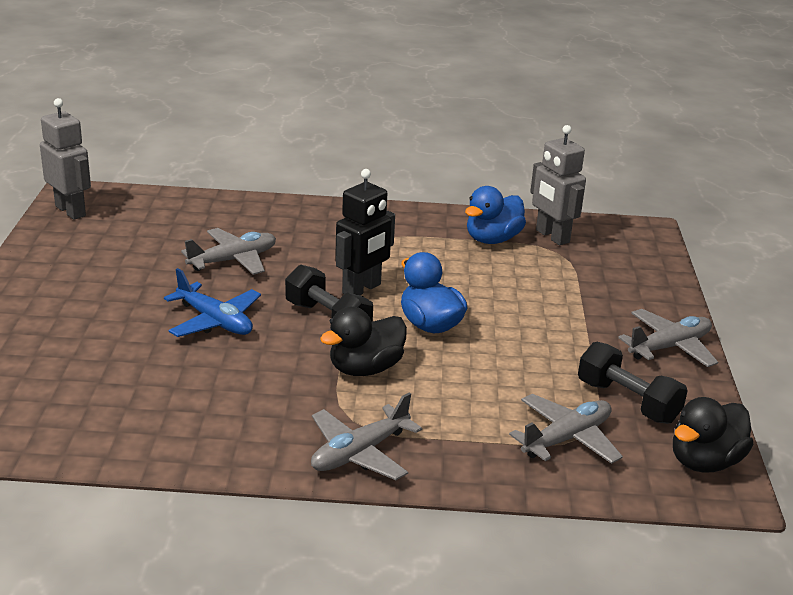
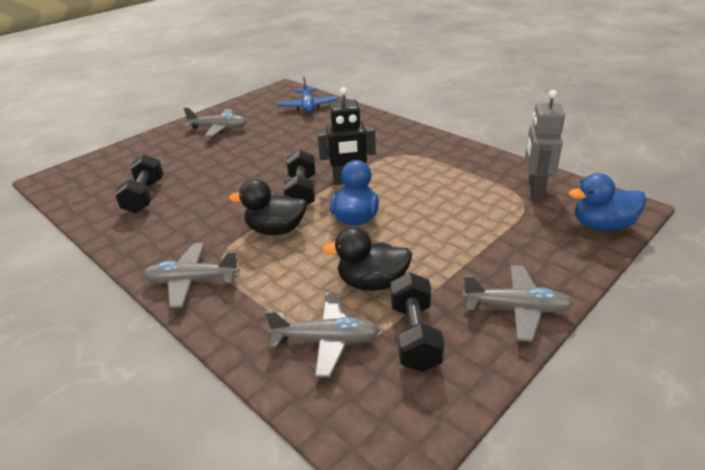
camera: 45 degrees right, 5 degrees up
grey robot [40,98,91,220] -> none
blue plane [164,268,261,337] -> blue plane moved to [278,76,337,113]
grey plane [181,228,276,275] -> grey plane moved to [183,108,247,137]
blue duck [465,186,526,244] -> blue duck moved to [568,173,646,231]
black duck [673,397,753,472] -> black duck moved to [322,227,412,291]
none -> black dumbbell [114,154,163,213]

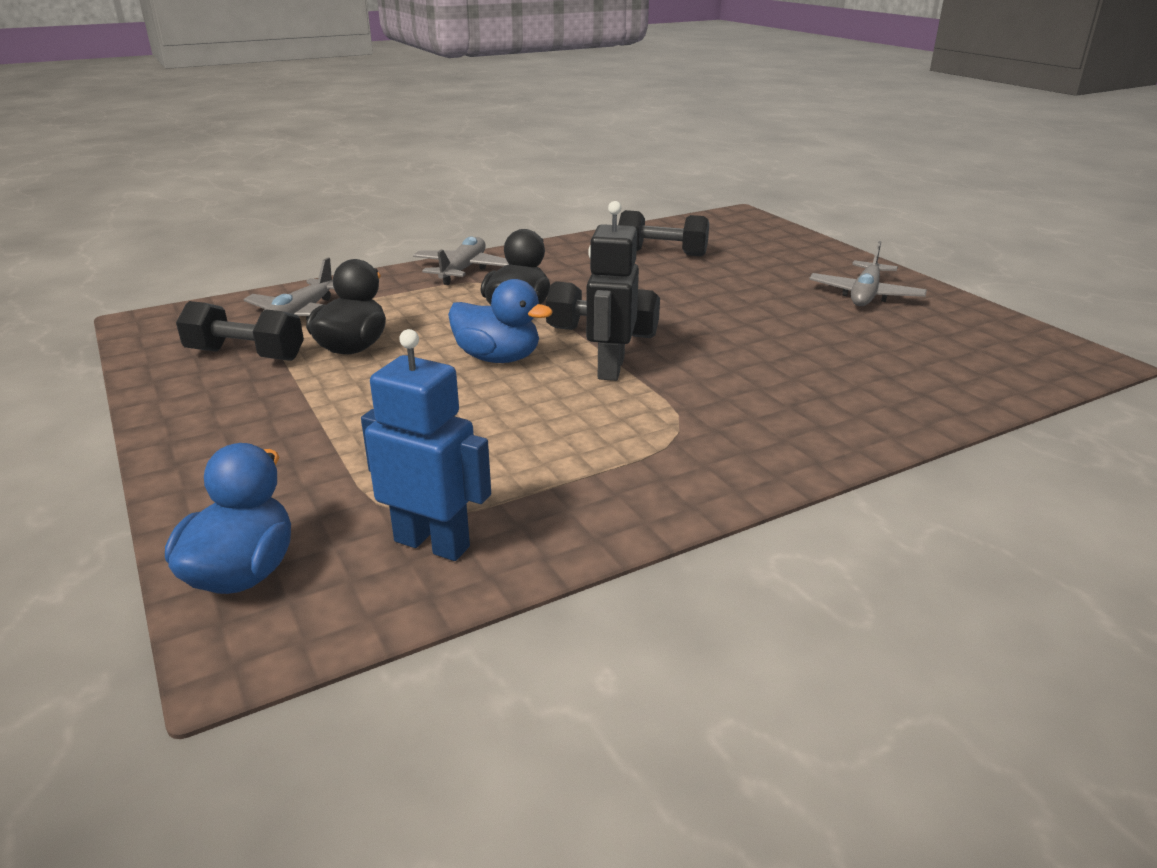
camera: 105 degrees right, 5 degrees down
blue plane [278,76,337,113] -> none
grey plane [463,265,574,342] -> none
grey robot [525,90,565,197] -> blue robot [361,329,491,561]

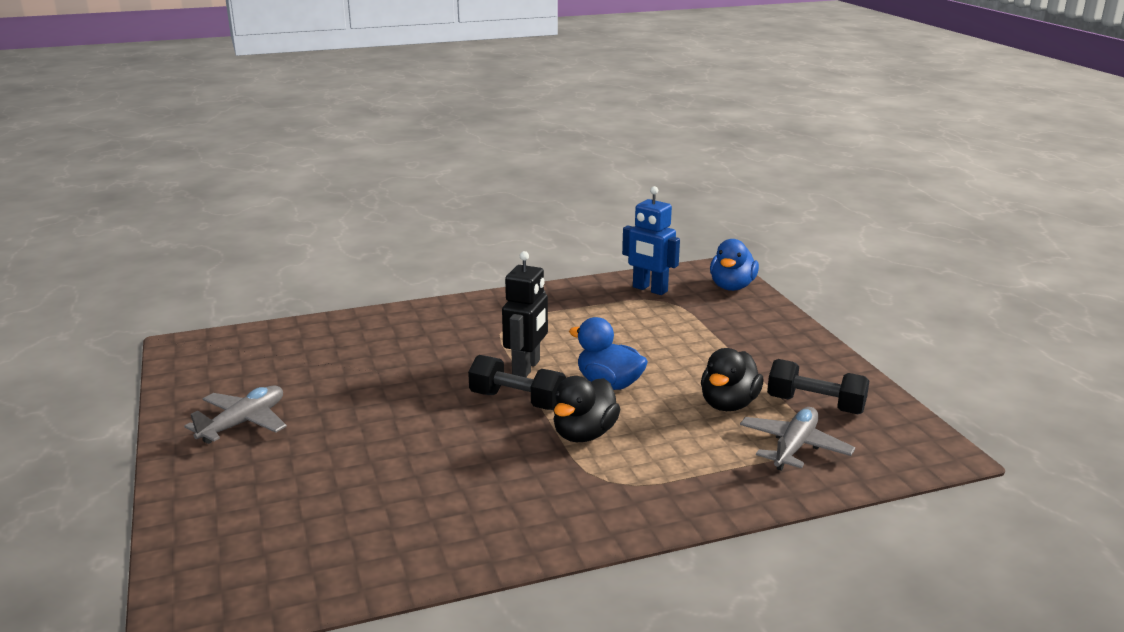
camera: 170 degrees left, 5 degrees down
grey plane [413,237,509,285] -> none
black dumbbell [618,210,709,256] -> none

